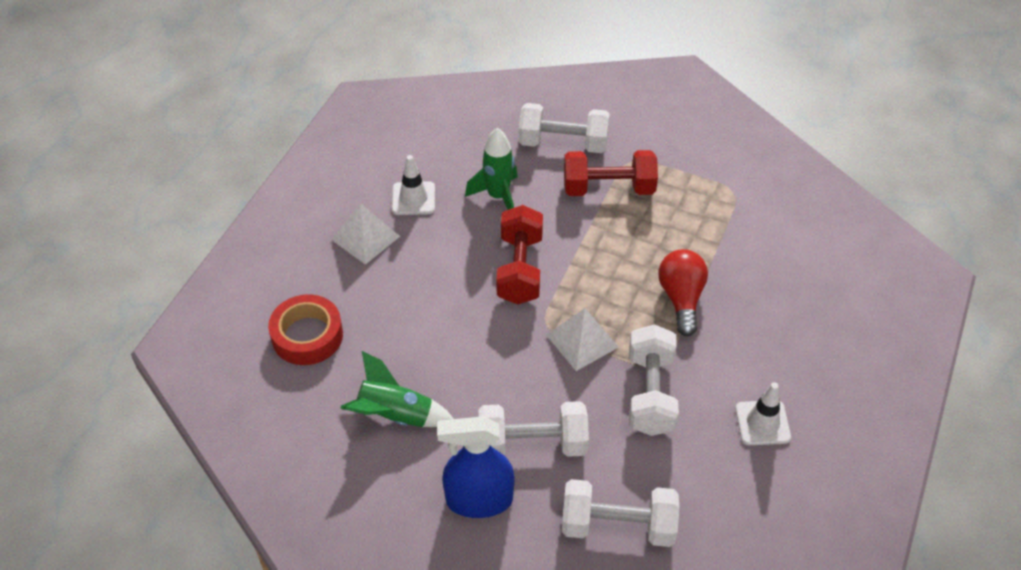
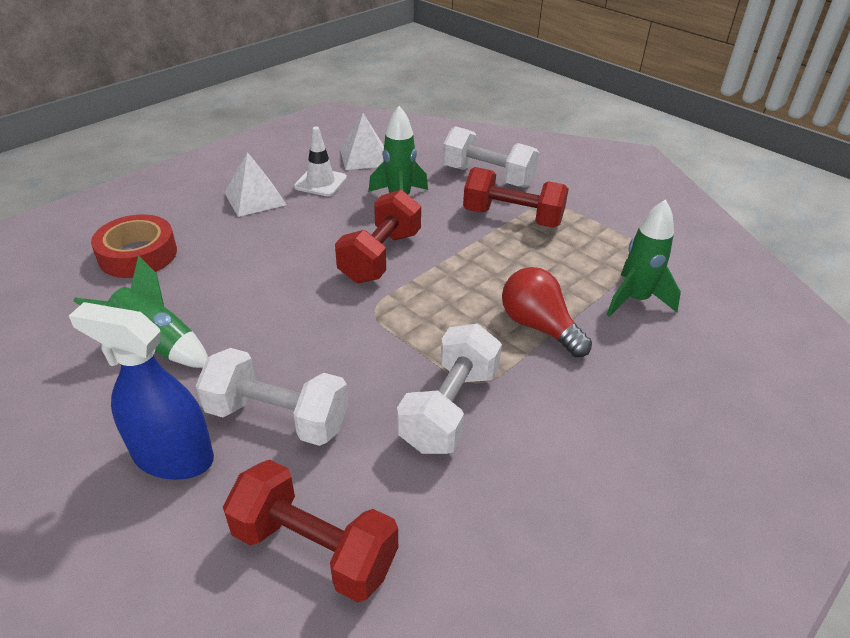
camera: 20 degrees right, 10 degrees down
white pyramid [546,308,619,371] -> white pyramid moved to [340,113,384,170]
white dumbbell [562,479,679,547] -> red dumbbell [223,460,398,602]
red light bulb [659,249,708,336] -> red light bulb turned 60 degrees counterclockwise [502,267,592,357]
white traffic cone [735,382,791,445] -> none
none -> green rocket [607,199,681,317]

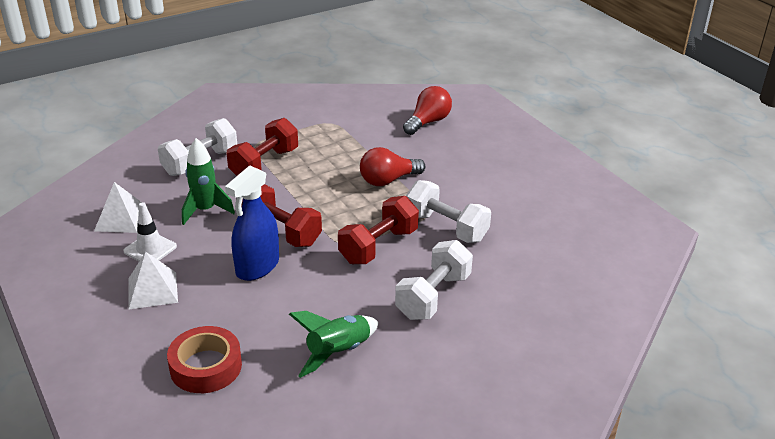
camera: 75 degrees left, 5 degrees down
blue spray bottle [69,302,214,480] -> blue spray bottle moved to [225,165,279,281]
red dumbbell [223,460,398,602] -> red dumbbell moved to [338,196,419,264]
green rocket [607,199,681,317] -> none
none -> red light bulb [403,86,452,135]

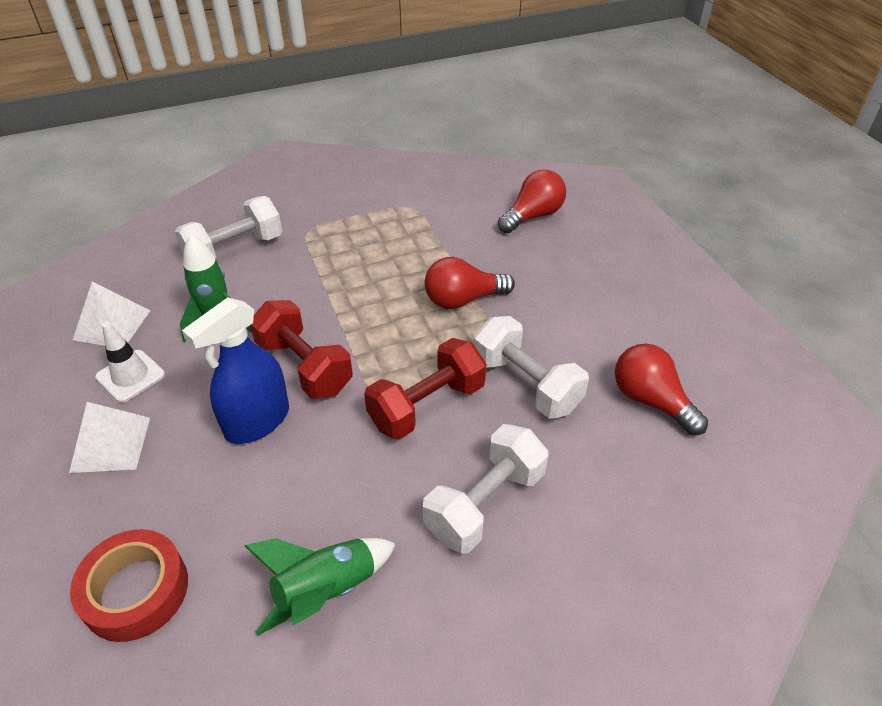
camera: 10 degrees right, 10 degrees up
red dumbbell [227,118,298,176] -> none
none -> red light bulb [615,344,708,435]

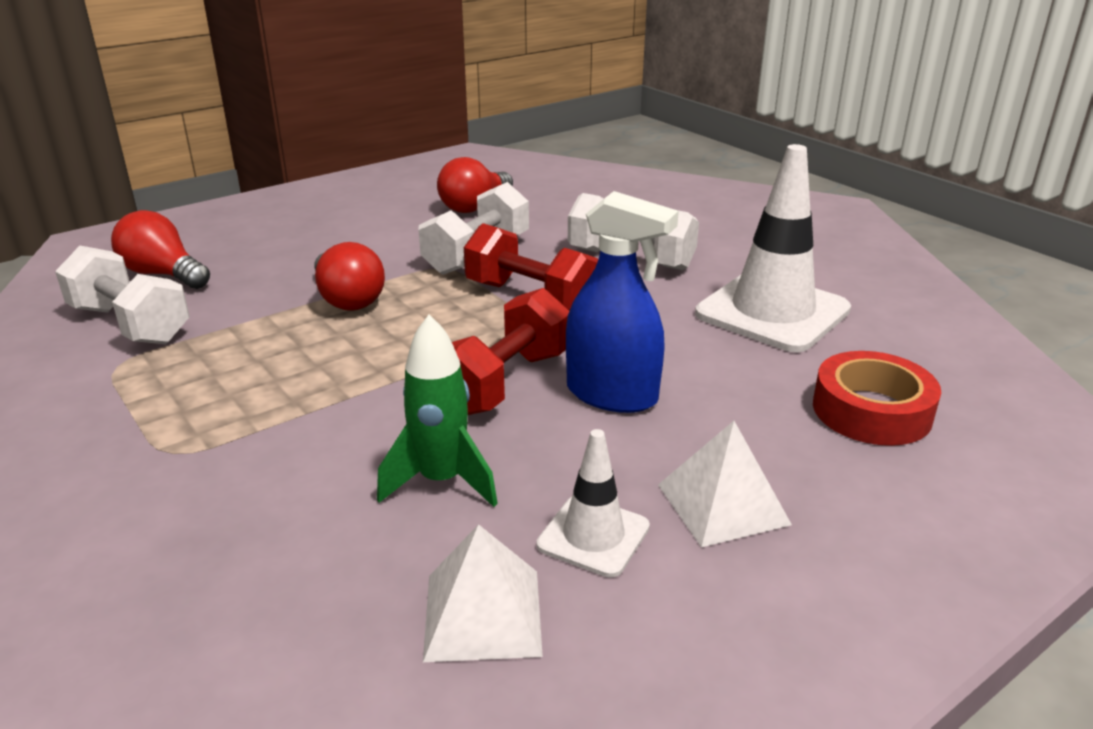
camera: 105 degrees left, 15 degrees down
white dumbbell [175,196,282,258] -> white dumbbell moved to [55,246,190,344]
green rocket [245,538,396,636] -> white traffic cone [695,144,851,352]

